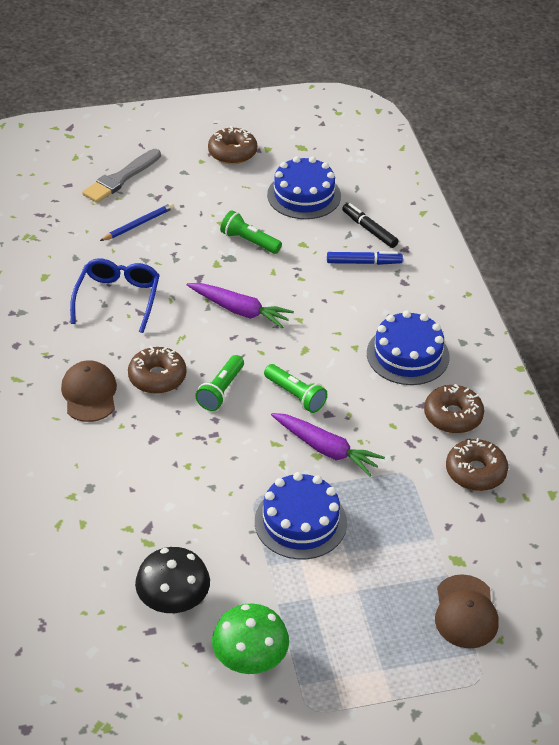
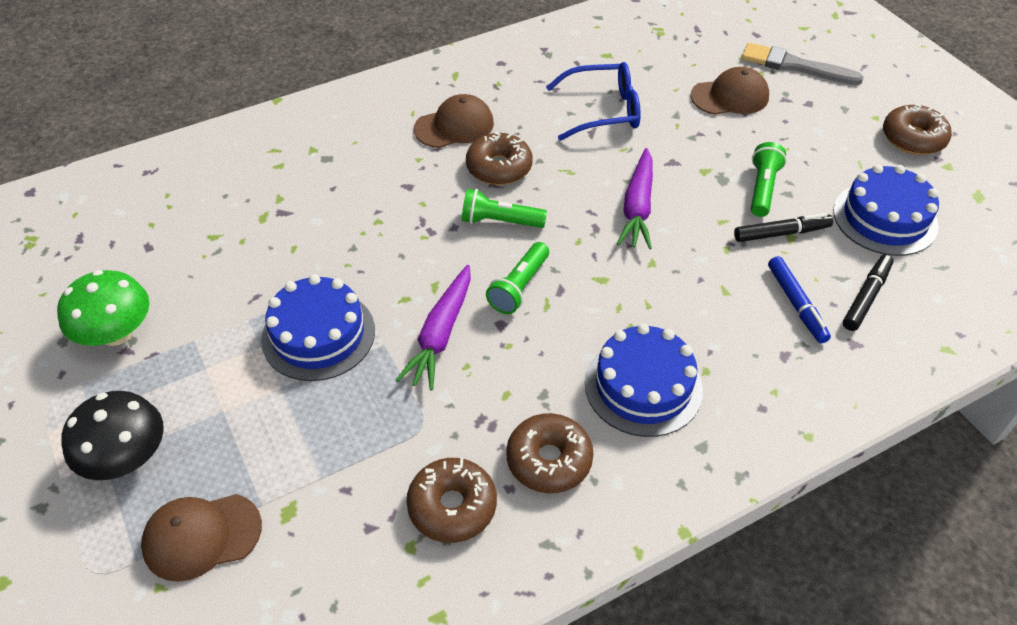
camera: 75 degrees right, 5 degrees up
blue pencil [100,203,174,241] -> brown cap [691,67,769,115]
black mushroom [135,547,210,613] -> black mushroom moved to [61,391,164,480]
none -> black marker [734,213,833,242]

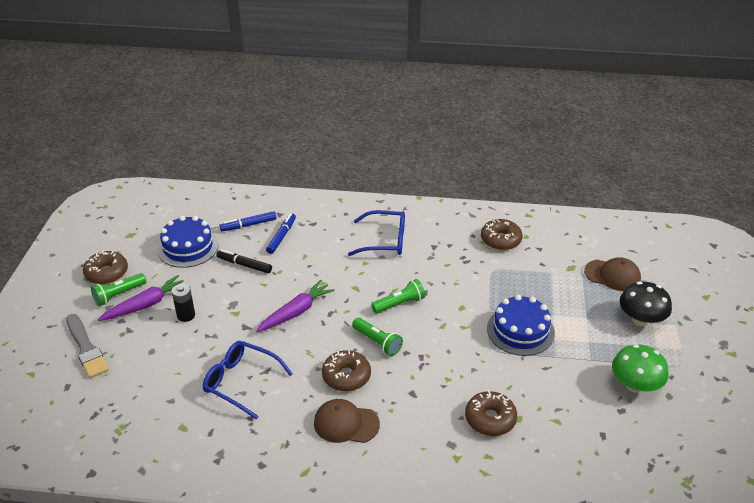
camera: 145 degrees left, 10 degrees down
purple carrot [396,265,471,390] -> purple carrot moved to [98,275,184,321]
brown donut [506,413,594,493] -> brown donut moved to [465,390,517,436]
blue cake [585,323,703,437] -> blue glasses [348,210,405,256]
brown cap [691,67,769,115] -> none
green flashlight [751,142,787,217] -> green flashlight moved to [91,273,146,306]
black marker [843,254,894,331] -> blue marker [220,211,277,231]
none -> black battery [172,284,195,322]

